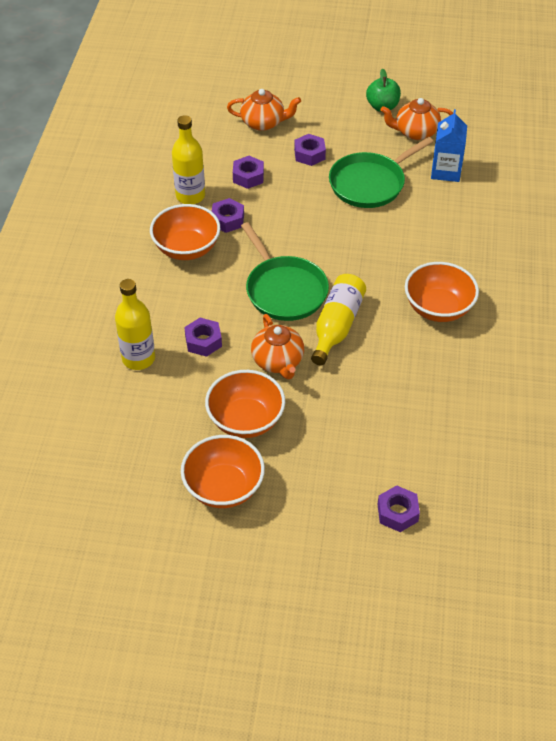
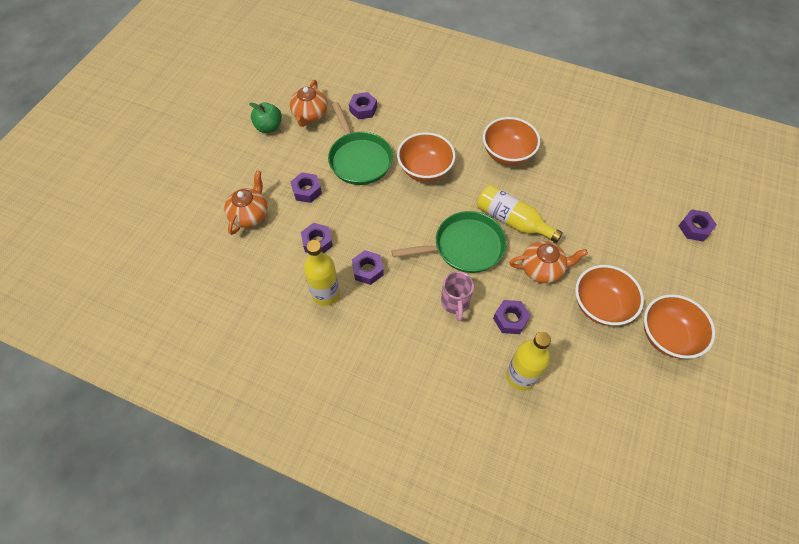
camera: 75 degrees left, 10 degrees up
orange bowl [150,204,220,260] -> orange bowl moved to [397,132,456,182]
blue carton [431,109,467,182] -> purple nut [349,92,377,120]
none -> pink mug [441,271,474,321]

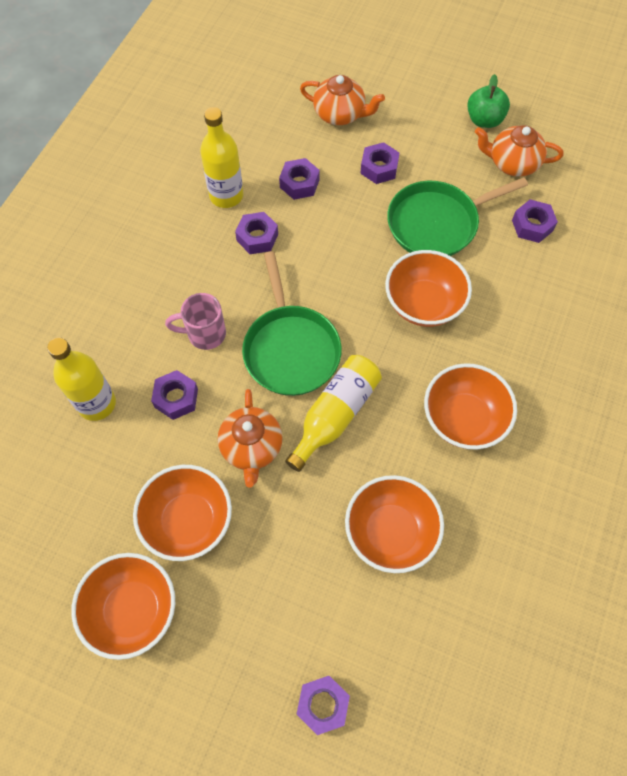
camera: 90 degrees right, 5 degrees up
none -> orange bowl [345,475,444,573]

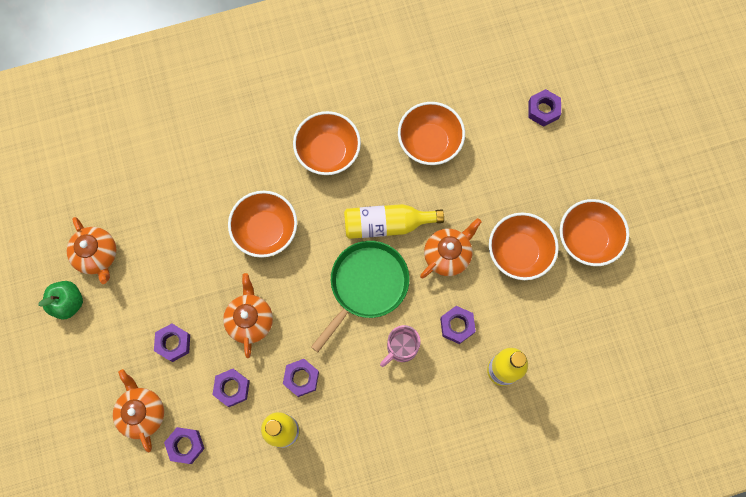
camera: 130 degrees left, 10 degrees up
pink mug [165,293,226,350] -> pink mug turned 90 degrees clockwise [380,325,421,367]
green pan [387,177,528,256] -> none
purple nut [512,199,558,243] -> purple nut moved to [164,427,205,464]
none -> orange teapot [223,273,273,358]

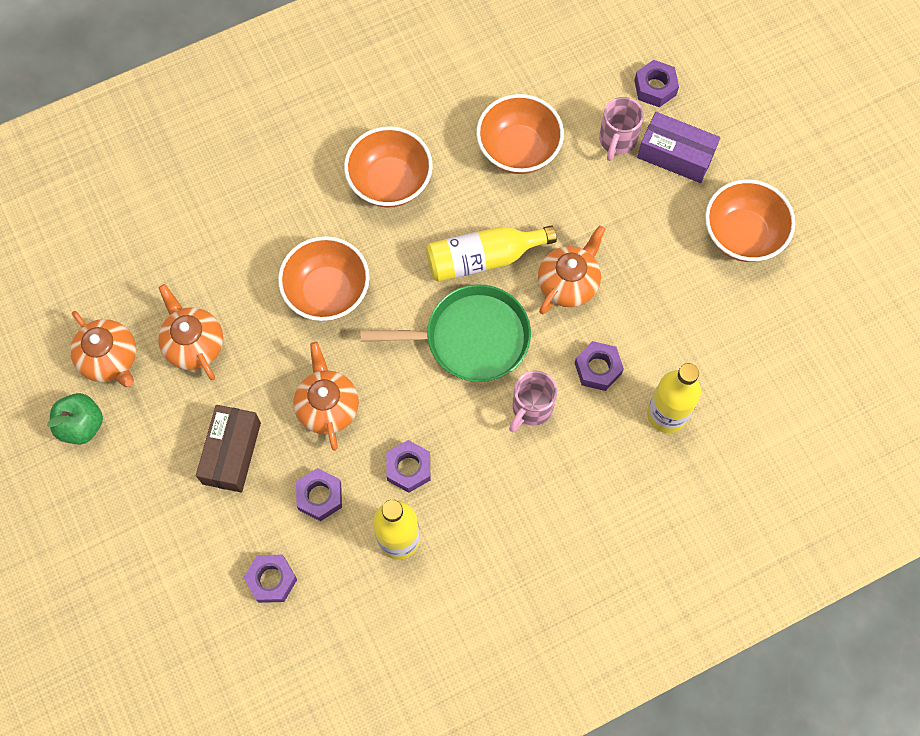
camera: 10 degrees left, 5 degrees down
orange teapot [113,369,164,452] -> orange teapot moved to [158,284,223,380]
purple nut [154,324,190,362] -> brown box [196,405,261,493]
green pan [311,241,409,352] -> green pan turned 60 degrees clockwise [360,284,531,382]
orange bowl [489,212,559,280] -> none
none -> pink mug [599,97,644,161]
none -> purple box [637,112,720,183]

